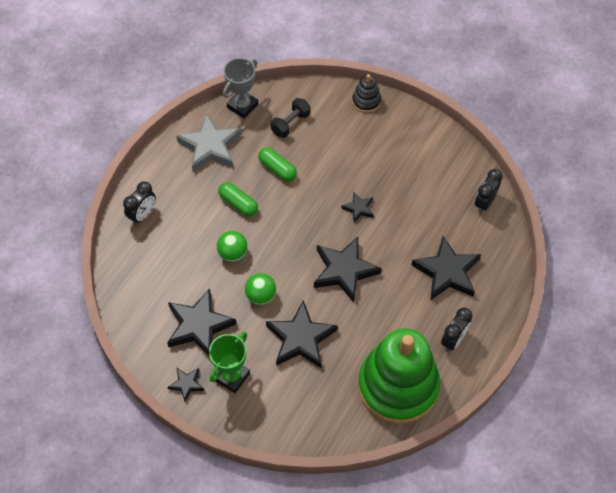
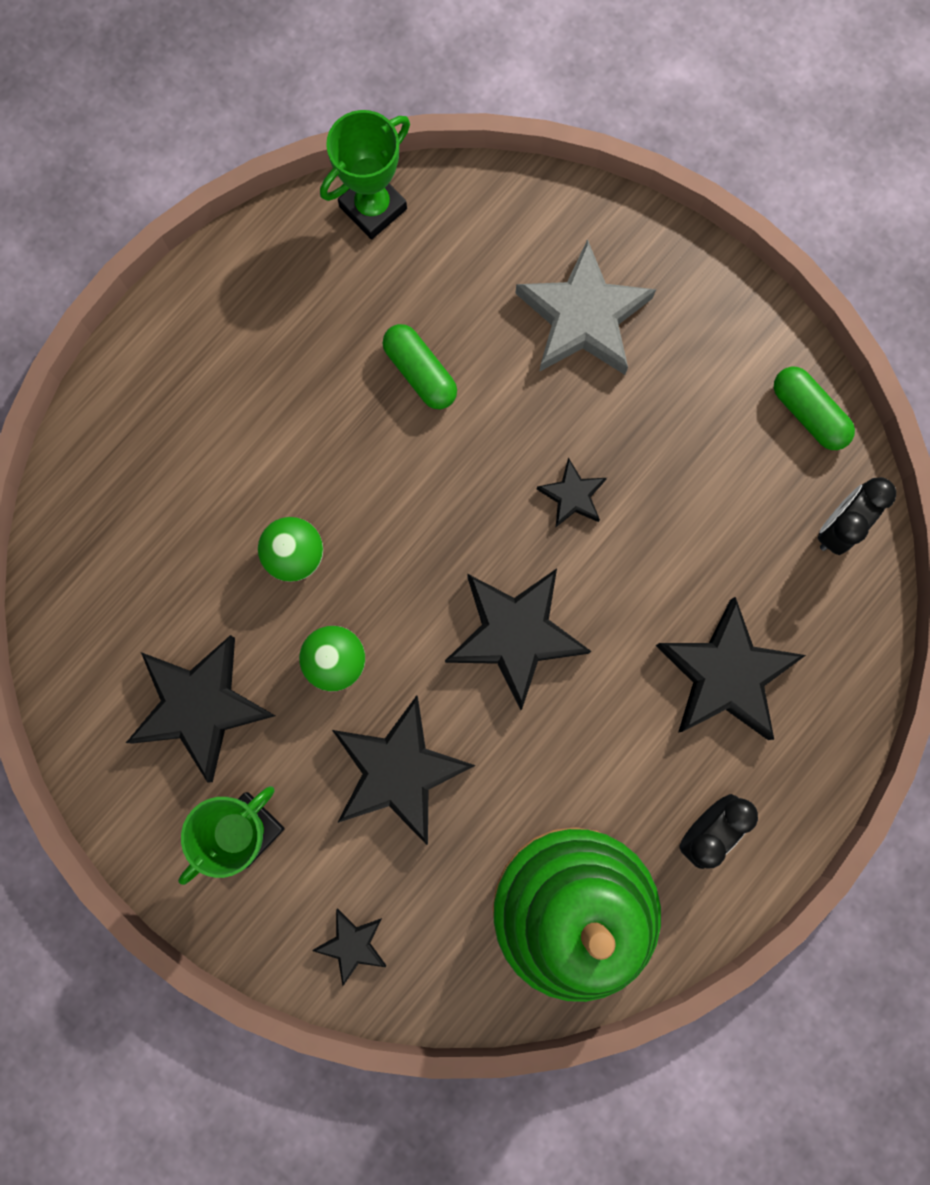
camera: 10 degrees right, 20 degrees up
black clock [123,181,156,225] -> none
black star [167,367,204,402] -> black star moved to [313,908,386,986]
grey star [176,113,242,172] -> grey star moved to [515,239,656,375]
green capsule [218,182,258,216] -> green capsule moved to [774,367,855,450]
grey trophy [223,58,258,119] -> green trophy [320,110,410,240]
black dumbbell [271,98,310,138] -> none
black stacking toy [352,74,381,113] -> none

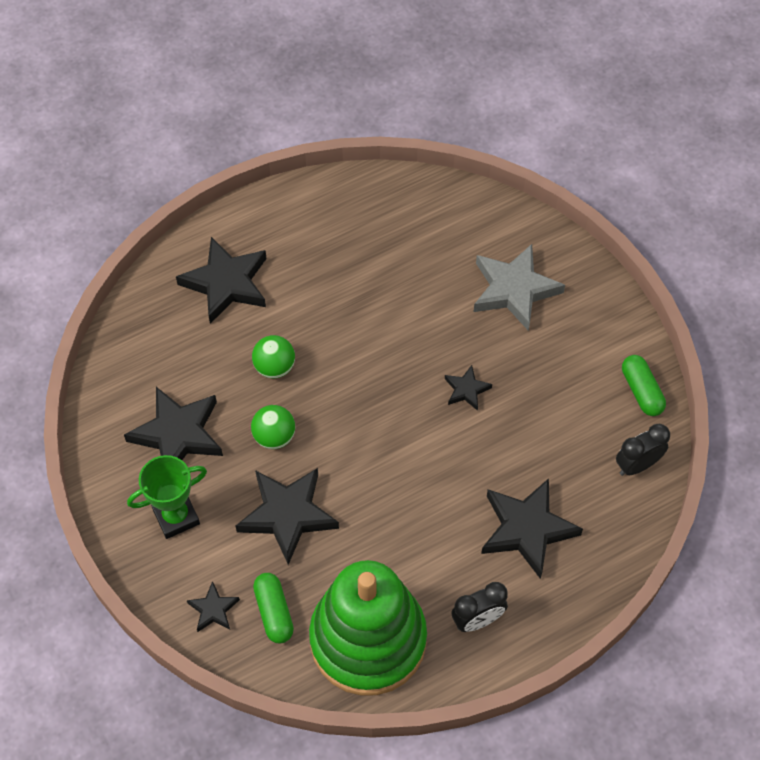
camera: 20 degrees right, 20 degrees down
green trophy [320,110,410,240] -> none
green capsule [383,324,457,409] -> green capsule moved to [253,573,294,643]
black star [445,569,591,710] -> black star moved to [176,237,267,324]

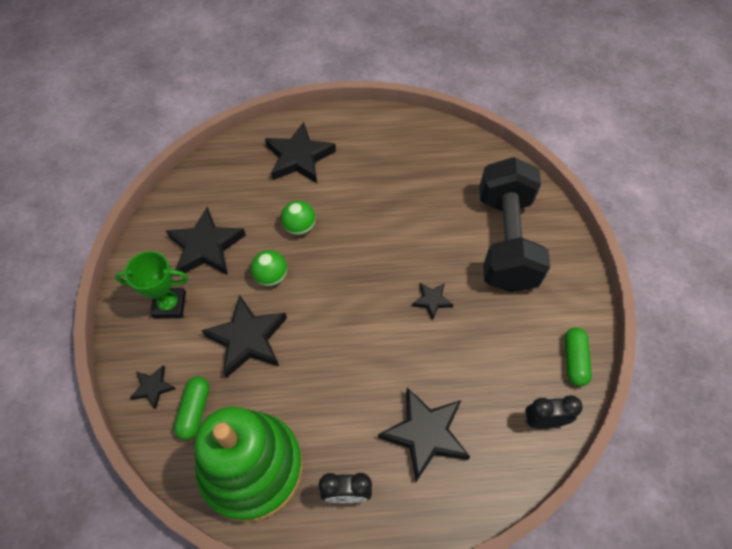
camera: 25 degrees right, 0 degrees up
grey star [474,244,565,331] -> black dumbbell [479,157,550,292]

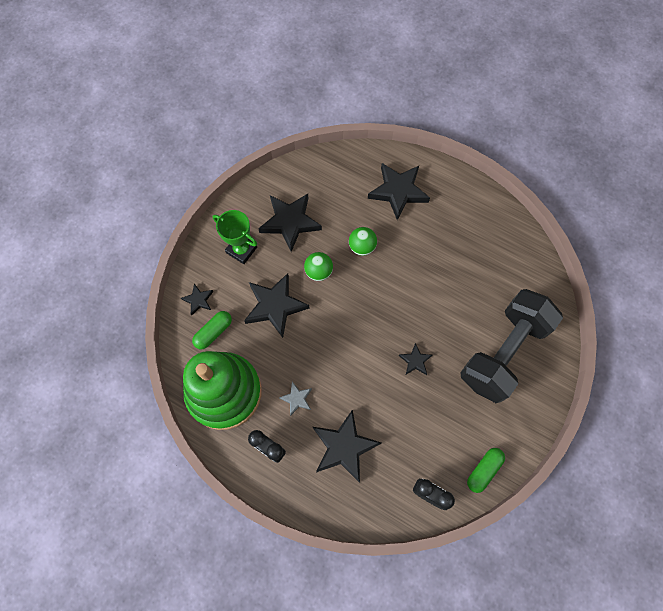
camera: 35 degrees right, 10 degrees up
none -> grey star [279,381,312,416]

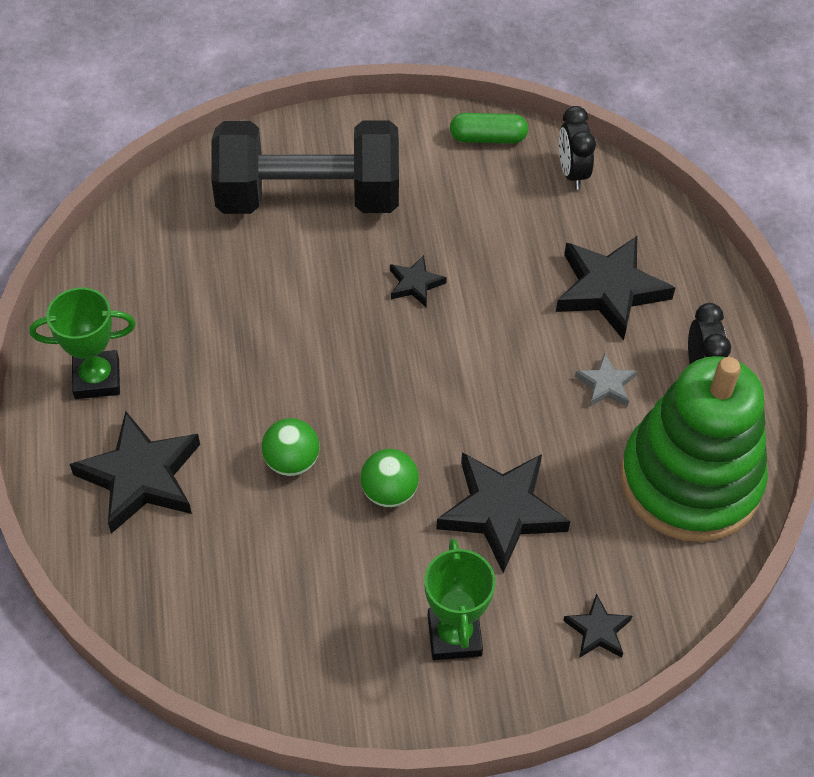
camera: 130 degrees left, 15 degrees down
green capsule [192,311,232,349] -> none
black star [258,194,322,252] -> none
none -> green trophy [29,288,136,399]

